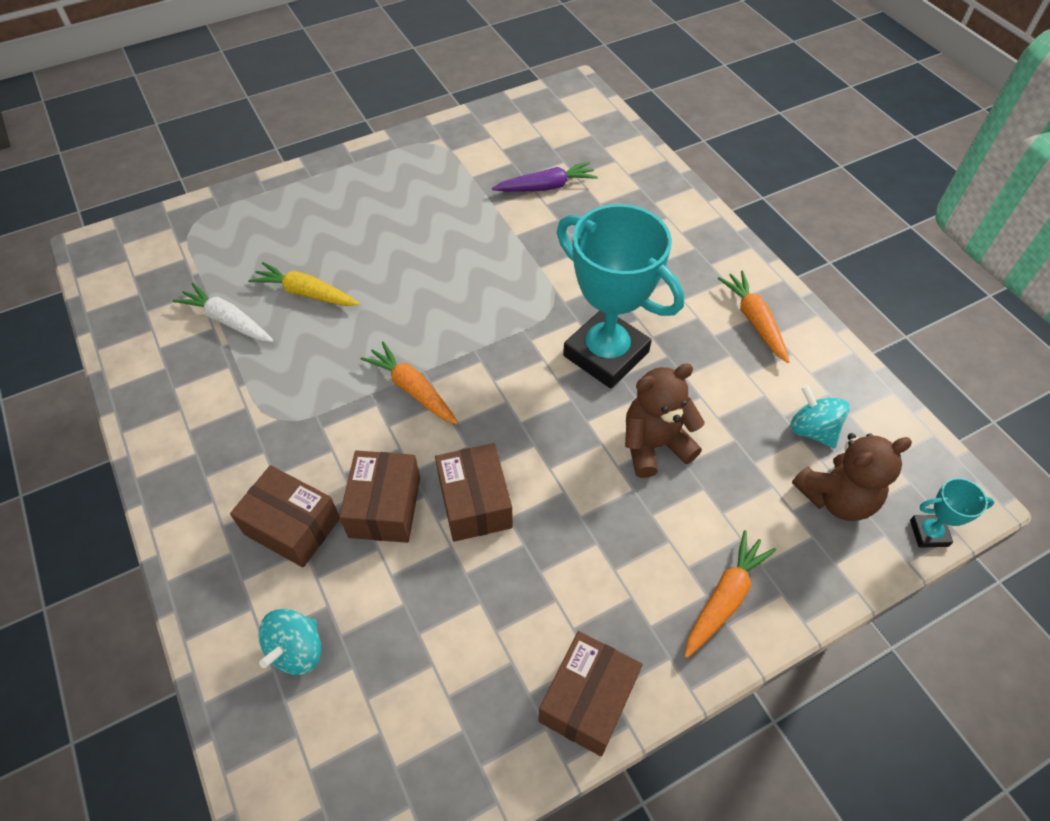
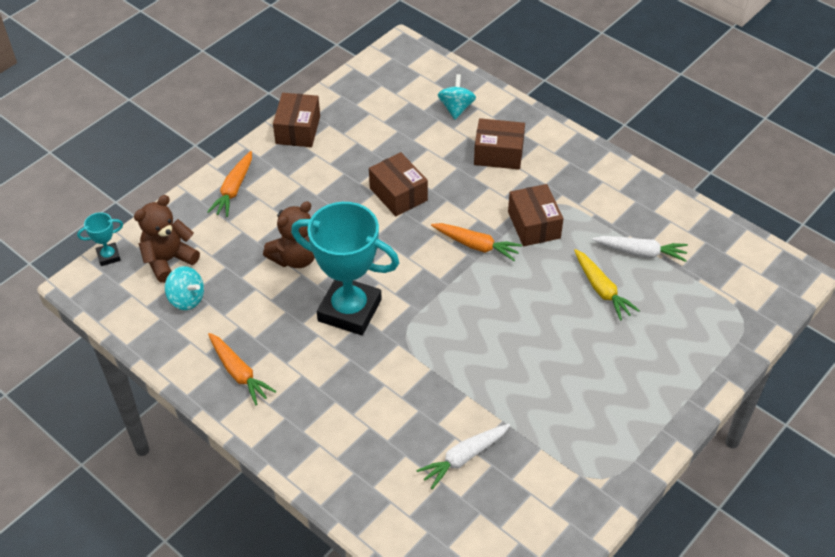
camera: 160 degrees right, 5 degrees down
yellow carrot [248,262,360,306] -> yellow carrot turned 60 degrees clockwise [574,249,640,321]
brown box [339,450,420,543] -> brown box moved to [508,184,564,247]
purple carrot [492,161,598,192] -> white carrot [416,424,510,489]

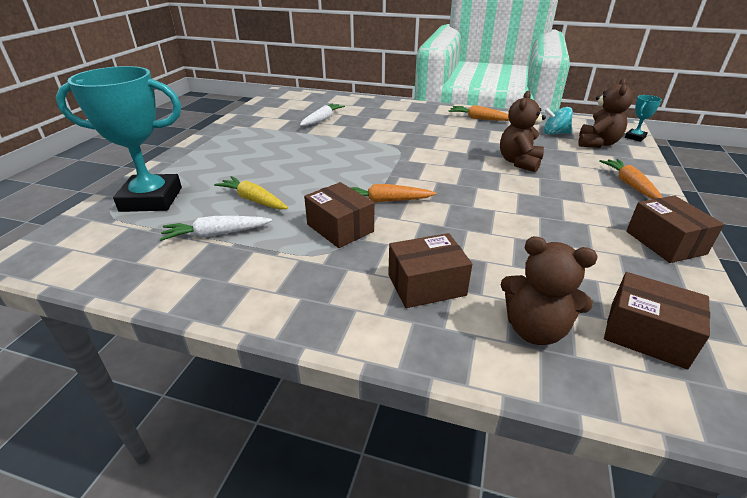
camera: 155 degrees right, 15 degrees down
turquoise trophy [291,202,399,335] -> turquoise trophy moved to [56,66,182,212]
brown box [369,152,428,216] -> brown box moved to [604,272,710,369]
turquoise spinning top [438,74,476,120] -> brown teddy bear [501,236,597,345]

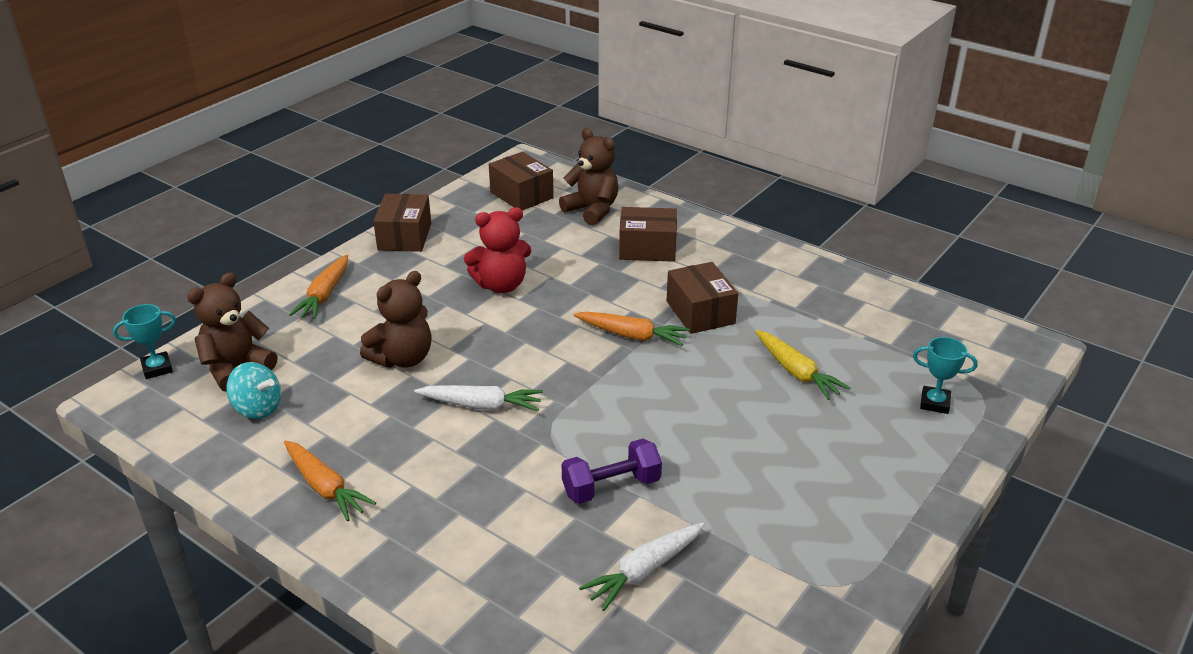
camera: 160 degrees left, 0 degrees up
turquoise trophy [56,66,182,212] -> turquoise trophy [913,337,978,414], size x0.42
white carrot [160,216,272,241] -> white carrot moved to [414,385,543,411]
none -> red teddy bear [464,207,531,293]
none -> purple dumbbell [561,439,662,504]

